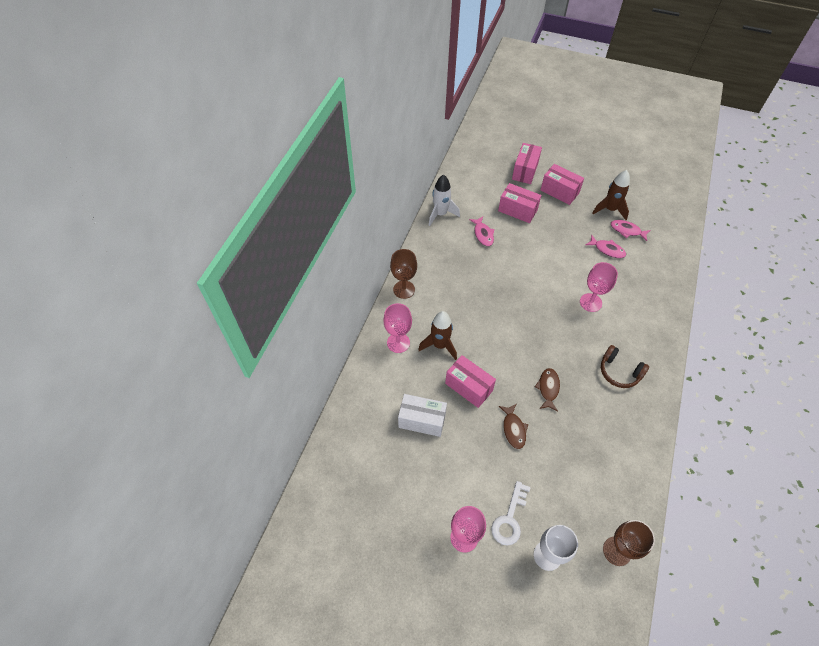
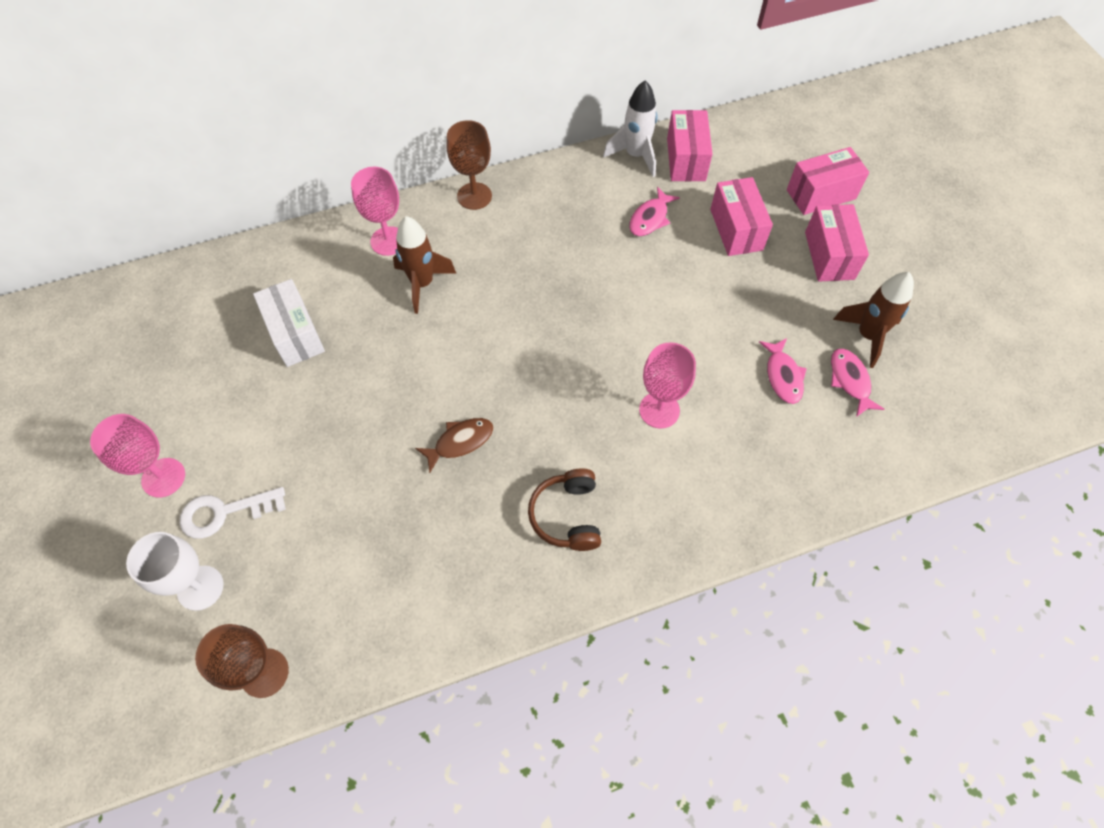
camera: 50 degrees right, 5 degrees up
pink box [445,355,496,408] -> pink box moved to [667,110,713,181]
brown fish [499,404,528,449] -> none

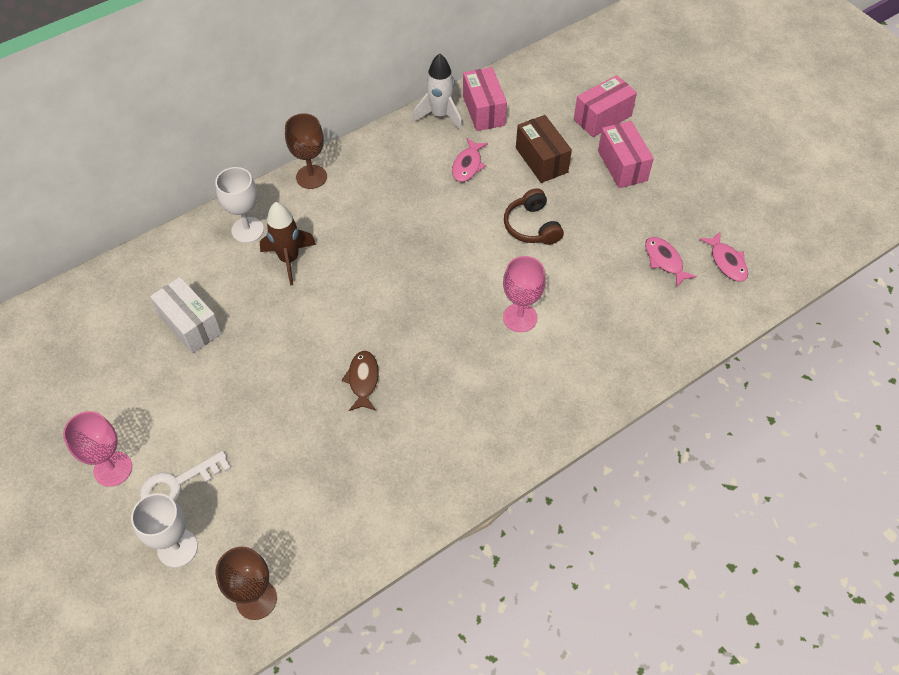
camera: 15 degrees left, 5 degrees down
pink goblet [351,167,399,256] -> white goblet [215,167,264,243]
brown fish [415,418,494,473] -> brown fish turned 45 degrees counterclockwise [342,351,379,411]
brown headphones [528,469,601,551] -> brown headphones moved to [504,188,564,245]
pink box [710,177,773,256] -> brown box [516,115,572,183]
pink fish [759,338,807,404] -> pink fish moved to [699,231,748,282]
brown rocket [833,272,914,368] -> none

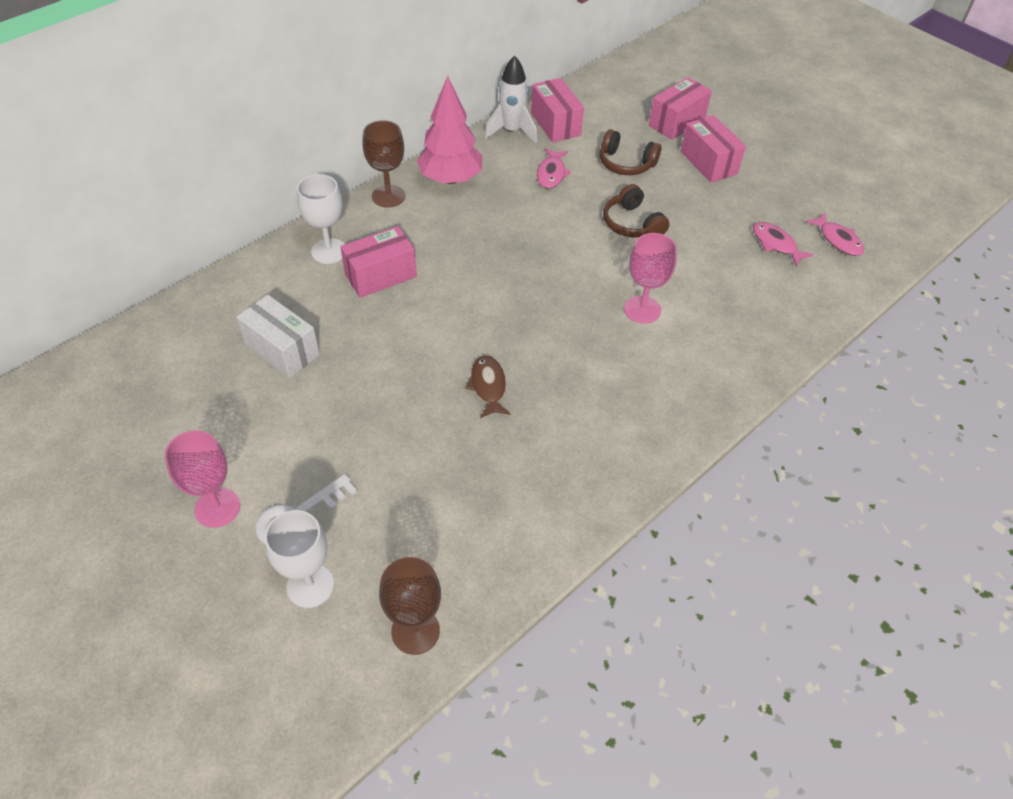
camera: 10 degrees left, 5 degrees down
brown rocket [260,202,316,285] -> pink box [340,226,417,298]
brown box [516,115,572,183] -> brown headphones [600,129,661,175]
none -> pink tree [417,76,483,184]

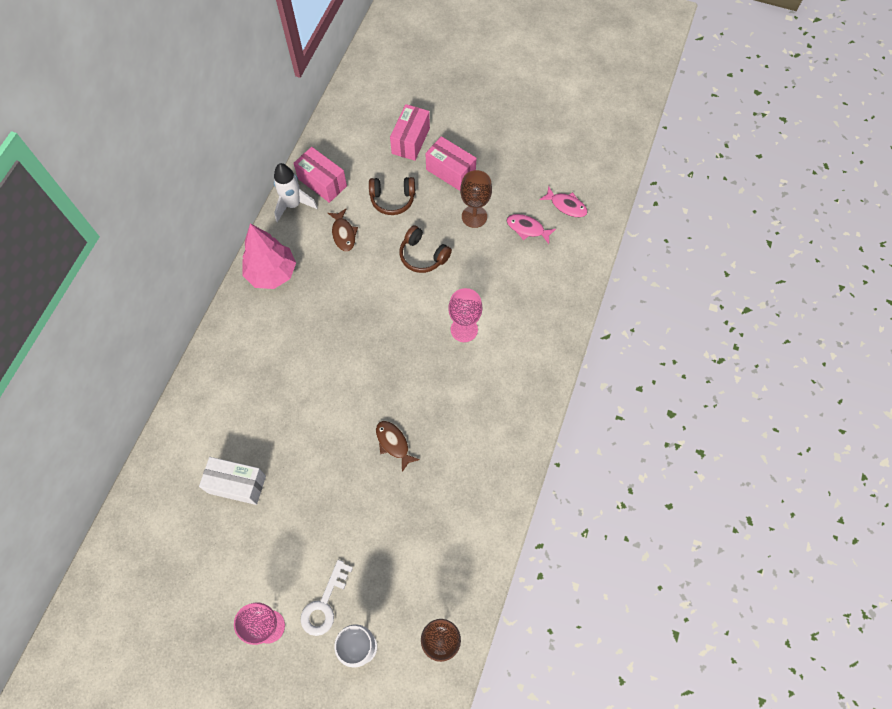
camera: 25 degrees left, 15 degrees up
white goblet [297,174,344,264] -> none
pink box [340,226,417,298] -> none
brown goblet [362,120,405,208] -> brown goblet moved to [460,170,492,228]
pink fish [537,148,571,188] -> brown fish [328,209,358,252]

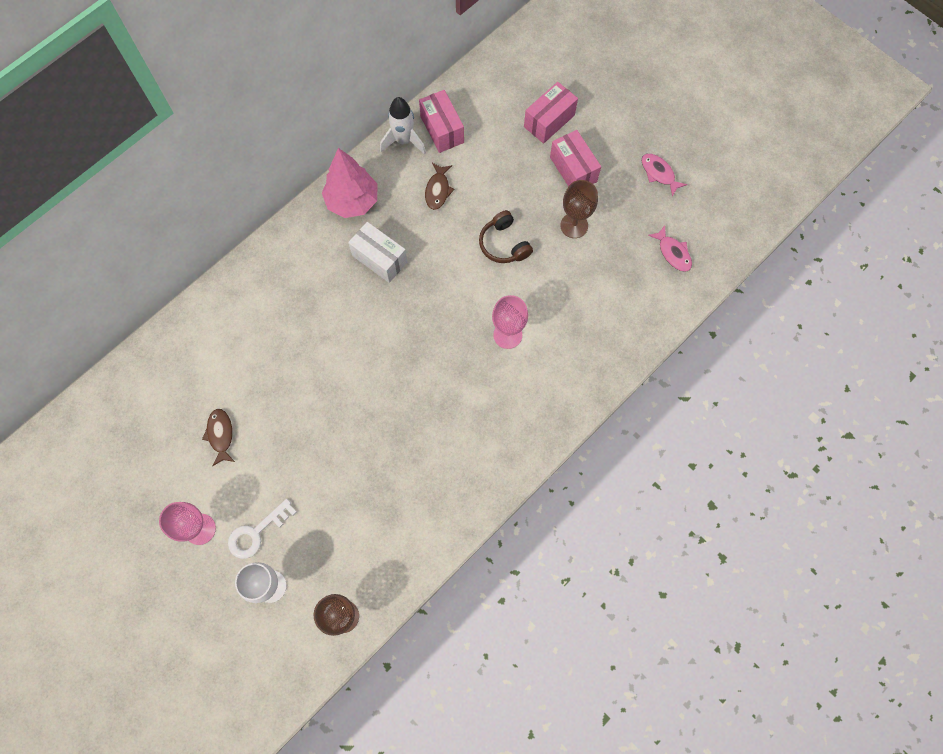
camera: 25 degrees right, 5 degrees up
white box [199,457,266,505] -> white box moved to [348,222,407,283]
brown headphones [369,177,415,215] -> none
brown fish [376,421,420,472] -> brown fish moved to [202,409,235,466]
pink fish [507,214,556,244] -> pink fish moved to [642,154,687,197]

